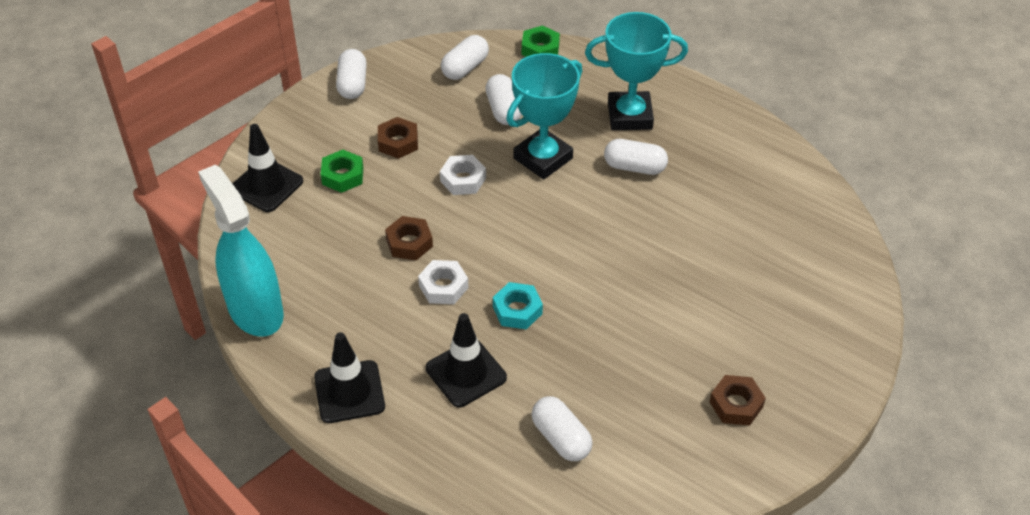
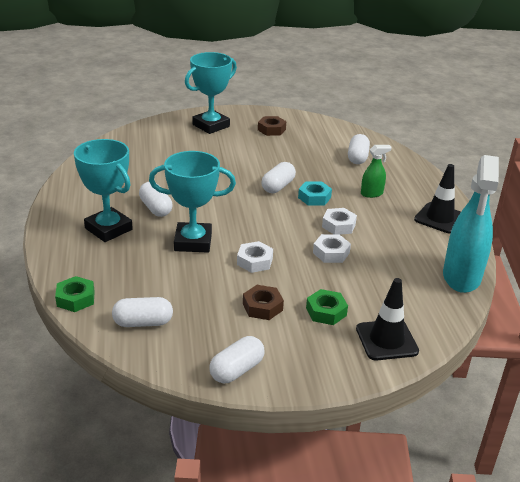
camera: 135 degrees left, 15 degrees down
brown nut [385,216,433,260] -> white nut [313,234,351,263]
black traffic cone [426,313,507,407] -> green spray bottle [361,145,392,198]
white capsule [485,74,522,125] -> white capsule moved to [261,162,296,193]
none -> turquoise trophy [185,52,237,134]

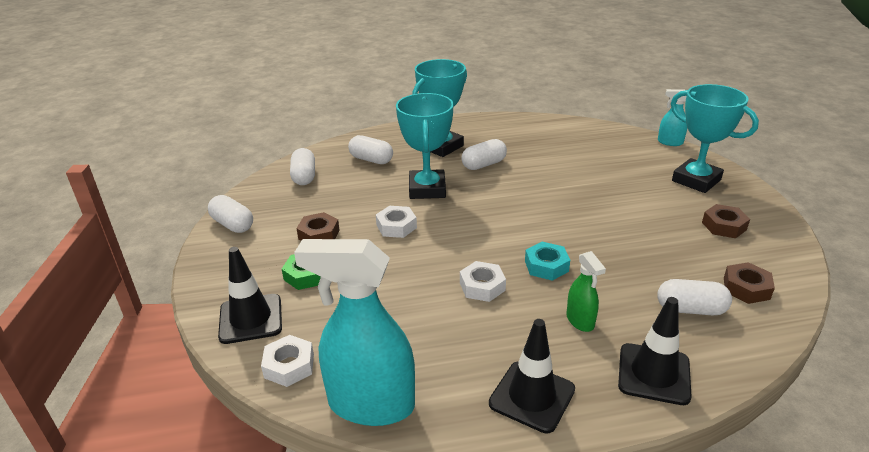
camera: 90 degrees right, 0 degrees up
green nut [55,276,95,312] -> none
white capsule [261,162,296,193] -> white capsule moved to [348,135,393,164]
white nut [313,234,351,263] -> white nut moved to [261,335,314,387]
none -> black traffic cone [618,297,692,405]
none -> turquoise spray bottle [658,89,687,146]
none -> brown nut [724,262,775,304]

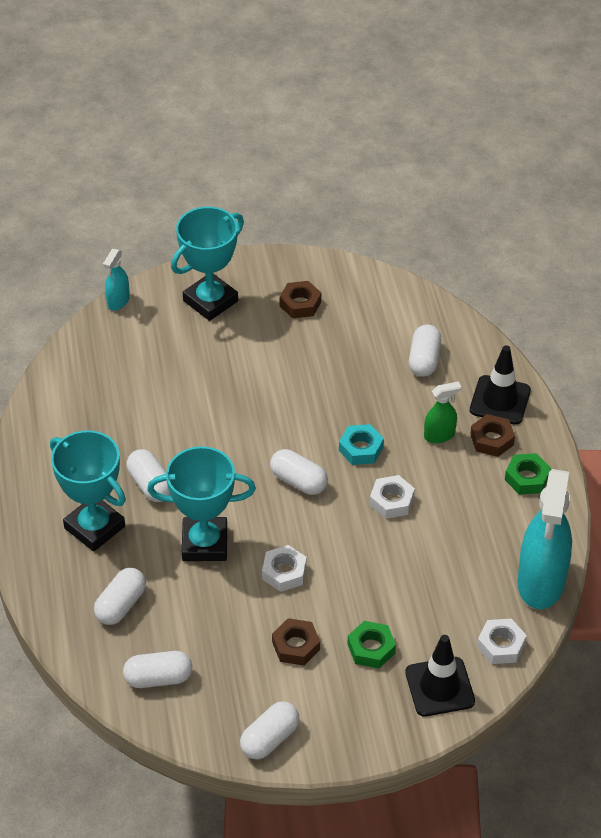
camera: 90 degrees left, 15 degrees up
black traffic cone [489,319,575,433] -> green nut [505,453,551,495]
brown nut [724,262,775,304] -> brown nut moved to [470,414,515,457]
none -> white capsule [270,449,328,495]

